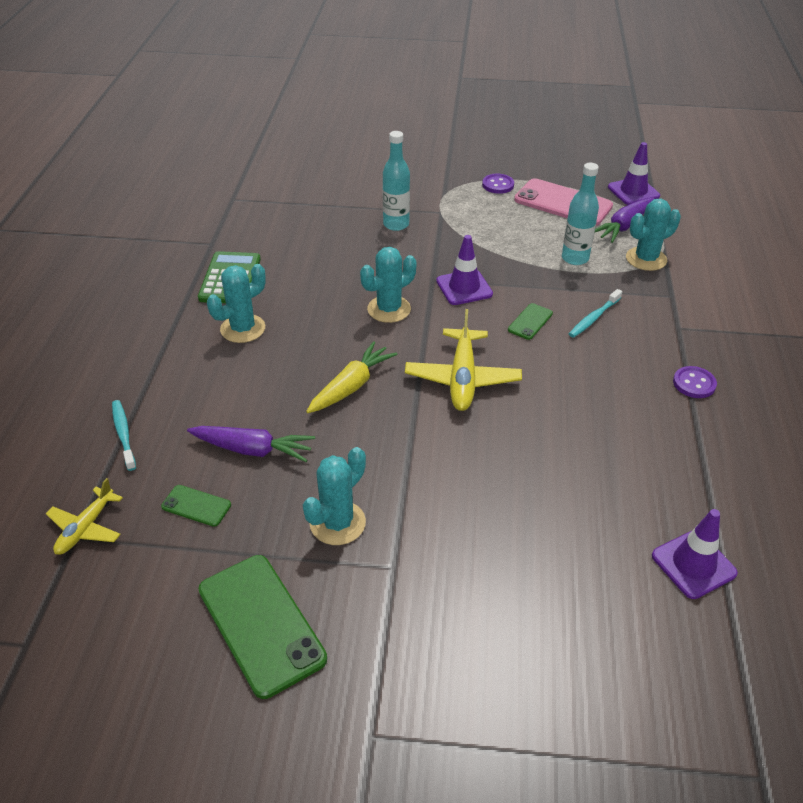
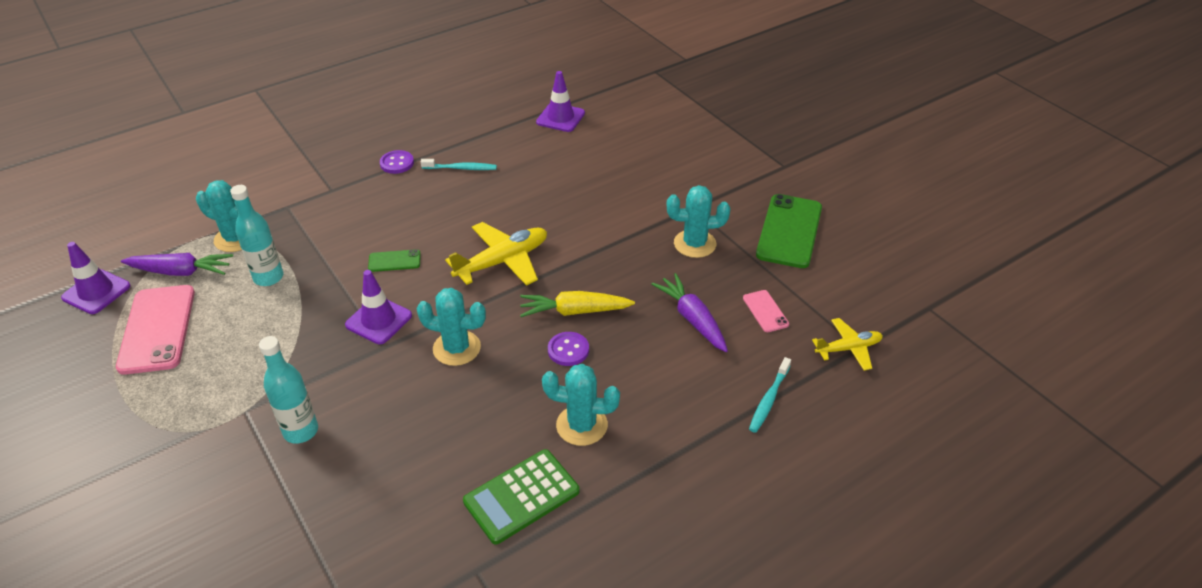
camera: 130 degrees left, 0 degrees up
green phone [161,485,231,527] -> pink phone [743,290,789,332]
purple button [482,174,514,194] -> purple button moved to [548,332,589,366]
turquoise toothbrush [569,289,622,338] -> turquoise toothbrush moved to [421,159,497,170]

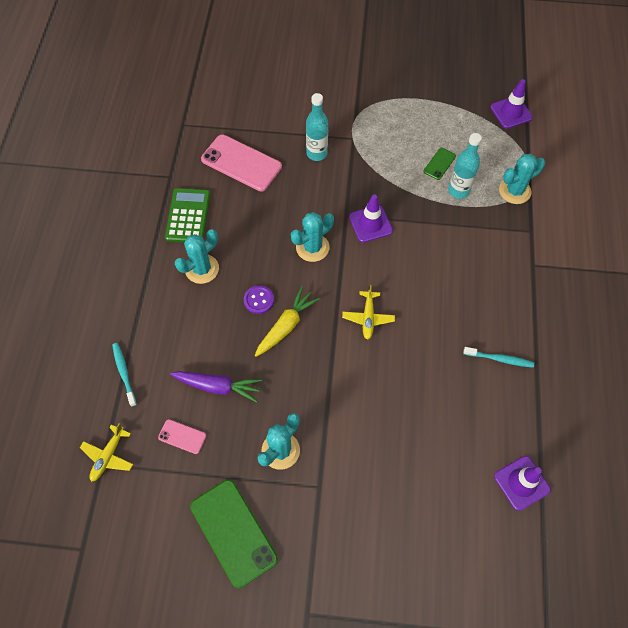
camera: 130 degrees right, 20 degrees up
pink phone [116,285,195,375] -> pink phone moved to [201,135,282,192]
purple carrot [121,253,233,276] -> none
green phone [368,249,421,272] -> green phone moved to [424,148,456,180]
purple button [380,150,414,174] -> none
turquoise toothbrush [421,159,497,170] -> turquoise toothbrush turned 120 degrees counterclockwise [463,347,534,368]
yellow plane [445,222,547,286] -> yellow plane [342,285,395,340], size x0.61

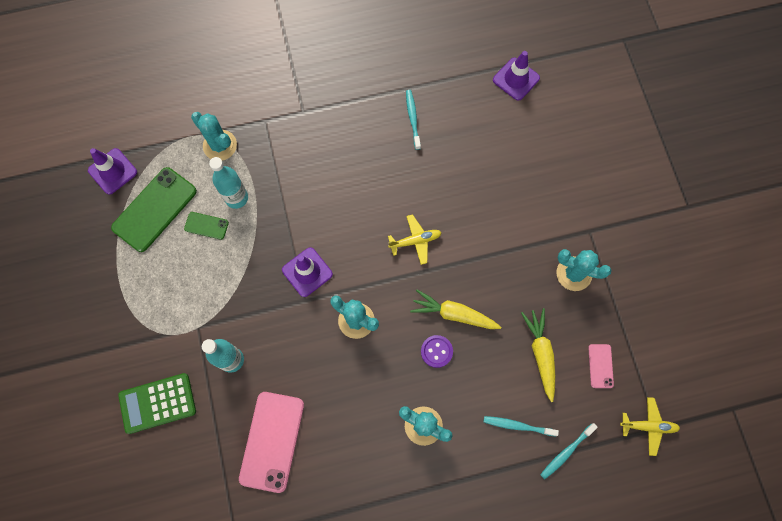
camera: 110 degrees left, 10 degrees up
green calculator [165,188,211,242] -> green calculator moved to [118,373,196,434]
purple carrot [170,371,262,402] -> yellow carrot [521,308,555,402]
green phone [190,480,278,588] -> green phone moved to [111,167,197,252]
none -> turquoise toothbrush [483,416,559,437]

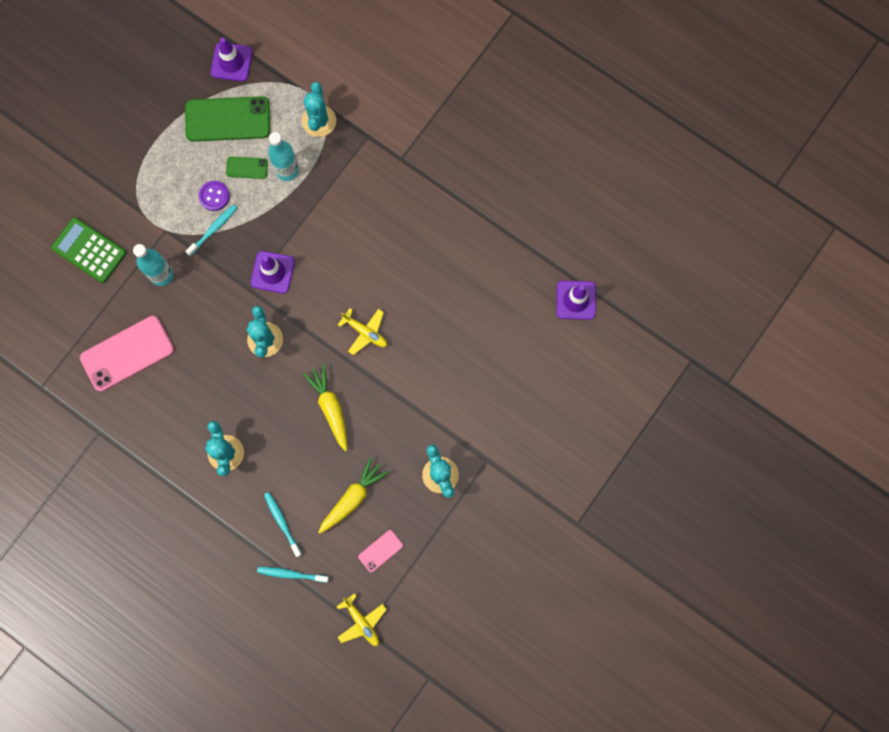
camera: 50 degrees right, 5 degrees up
green phone [184,212,229,240] -> green phone turned 60 degrees counterclockwise [226,157,268,179]
turquoise toothbrush [406,90,421,150] -> turquoise toothbrush moved to [185,204,237,256]
purple button [421,335,453,368] -> purple button moved to [199,181,230,211]

